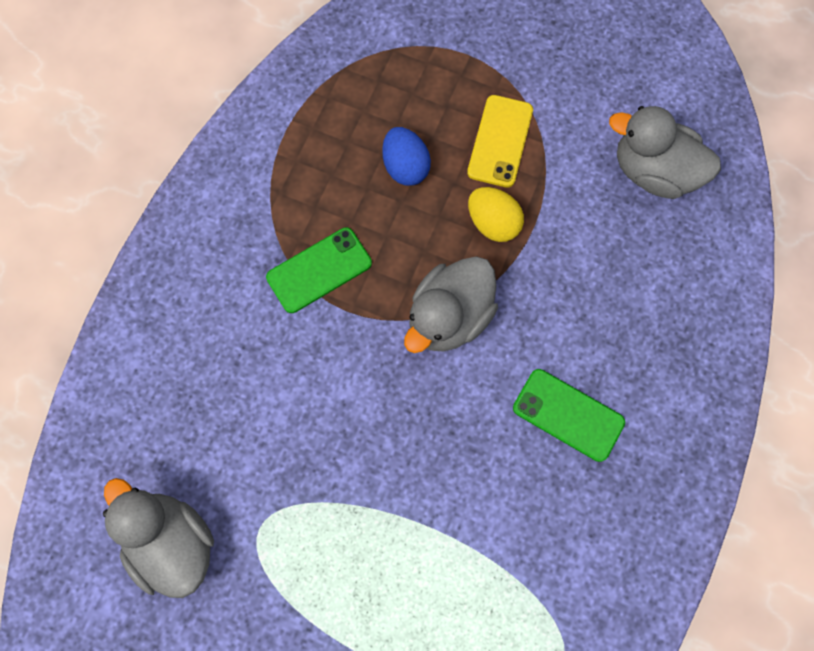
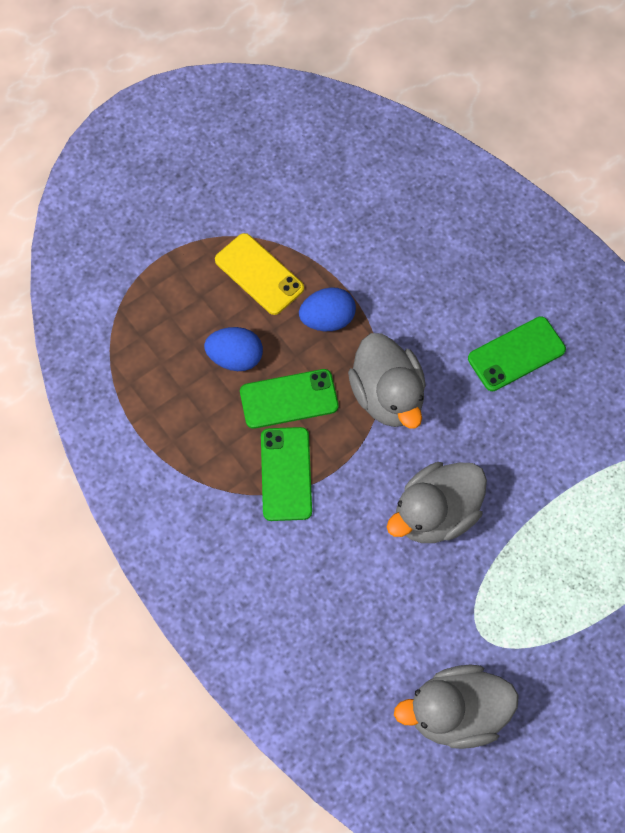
camera: 60 degrees left, 5 degrees down
yellow egg [468,187,524,242] -> blue egg [299,287,356,331]
grey duck [609,106,721,199] -> grey duck moved to [387,462,487,543]
none -> green phone [240,369,338,429]

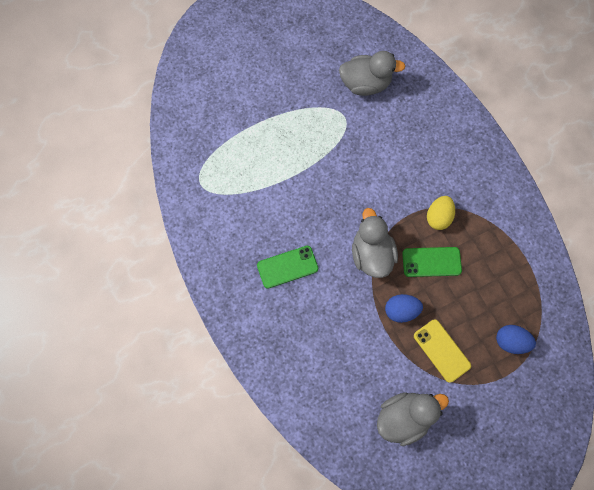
camera: 170 degrees left, 5 degrees up
blue egg [204,327,263,371] -> blue egg moved to [496,325,536,354]
green phone [261,427,312,521] -> yellow egg [427,196,455,230]
grey duck [387,462,487,543] -> grey duck moved to [377,392,449,446]

